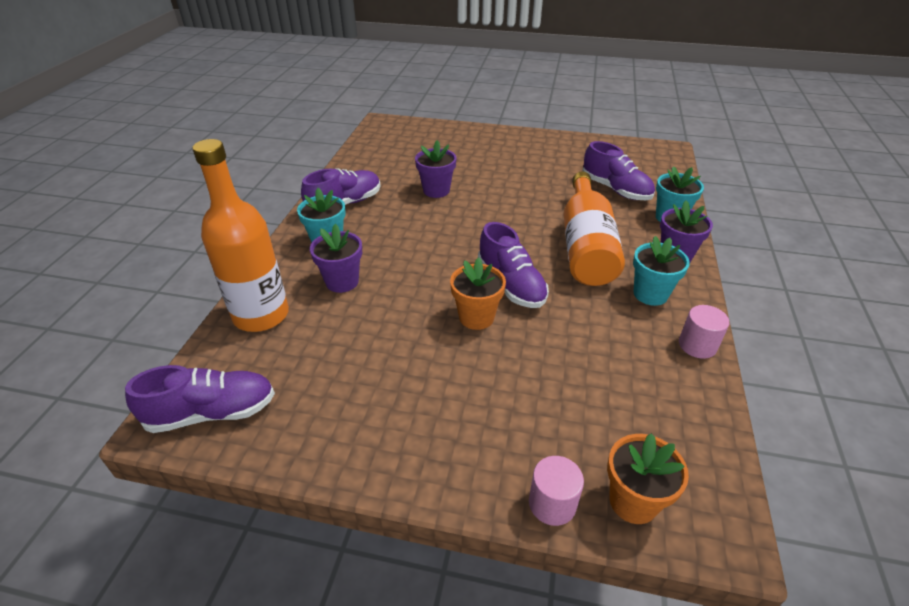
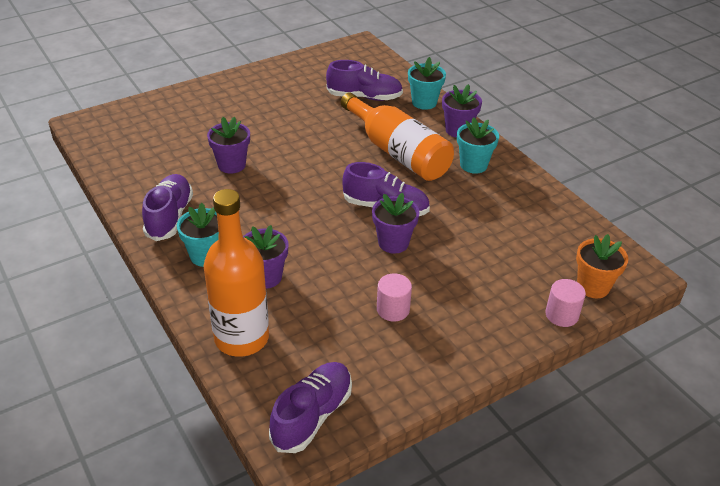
camera: 45 degrees left, 0 degrees up
orange flower pot [450,257,506,330] -> purple flower pot [372,193,419,254]
pink cylinder [679,305,729,359] -> pink cylinder moved to [377,274,412,321]

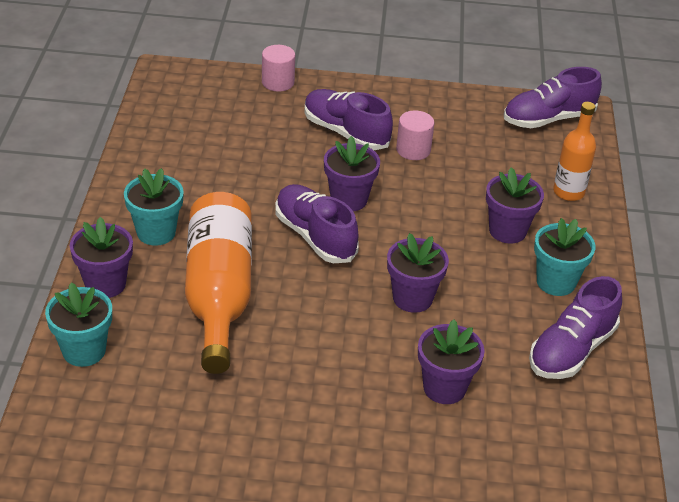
camera: 145 degrees left, 0 degrees up
orange bottle [203,189,269,357] -> orange bottle [553,102,596,201], size x0.56
purple shoe [326,60,403,101] -> purple shoe moved to [304,89,393,150]
orange flower pot [576,234,628,298] -> none
none -> purple flower pot [387,233,449,313]

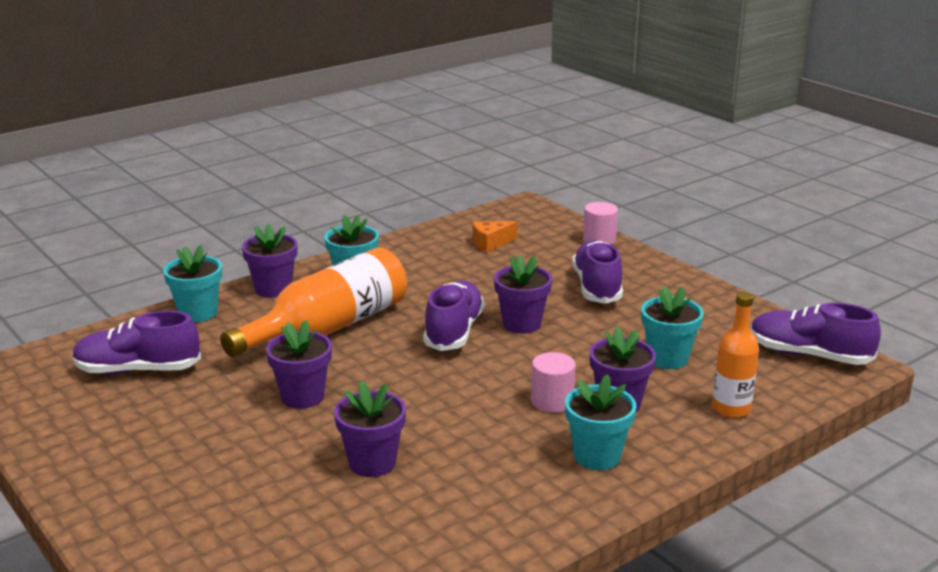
camera: 50 degrees right, 15 degrees down
purple flower pot [387,233,449,313] -> purple flower pot moved to [266,320,332,409]
pink cylinder [396,110,434,160] -> pink cylinder moved to [531,352,576,413]
purple shoe [529,276,622,379] -> purple shoe moved to [73,311,201,374]
none -> orange cheese [473,221,517,253]
none -> turquoise flower pot [641,286,704,369]

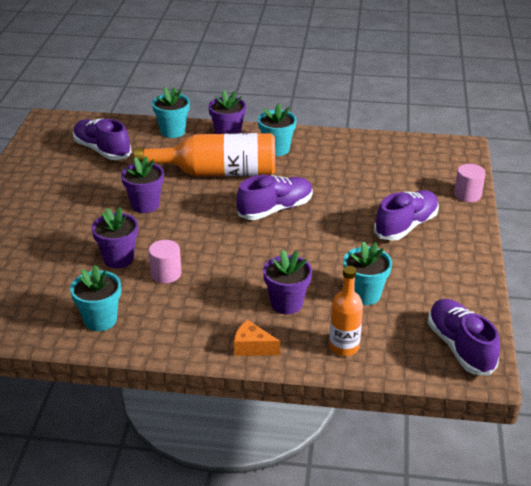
camera: 45 degrees right, 10 degrees up
orange cheese [473,221,517,253] -> orange cheese moved to [234,320,280,356]
purple flower pot [494,255,552,334] -> none
pink cylinder [531,352,576,413] -> pink cylinder moved to [148,240,181,283]
turquoise flower pot [565,374,636,470] -> turquoise flower pot moved to [70,265,121,331]

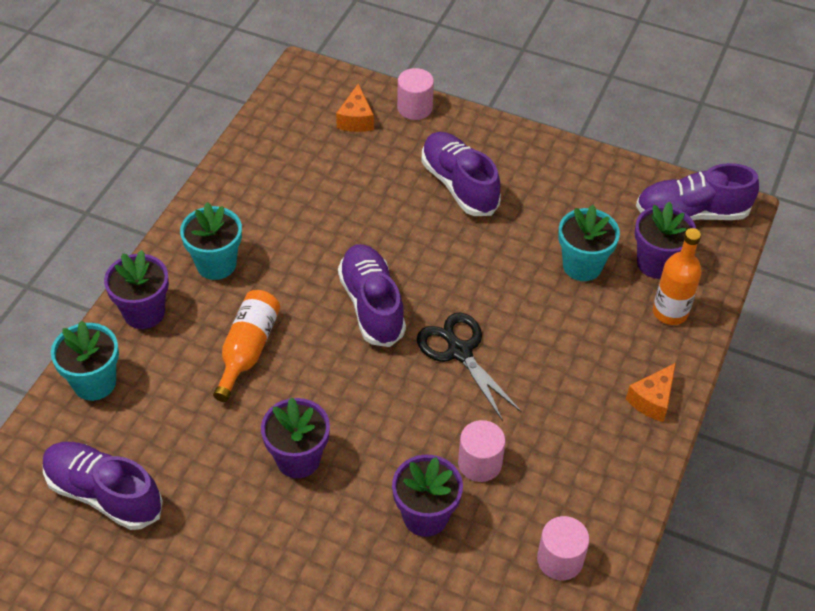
camera: 75 degrees left, 15 degrees up
turquoise flower pot [70,265,121,331] -> pink cylinder [537,516,590,580]
purple shoe [73,118,131,160] -> purple shoe turned 60 degrees clockwise [43,442,163,530]
orange bottle [134,133,275,177] -> orange bottle [213,290,280,402], size x0.56
purple flower pot [263,250,312,314] -> purple flower pot moved to [635,201,696,279]
none -> orange cheese [336,83,374,132]
none -> black scissors [417,312,522,421]

